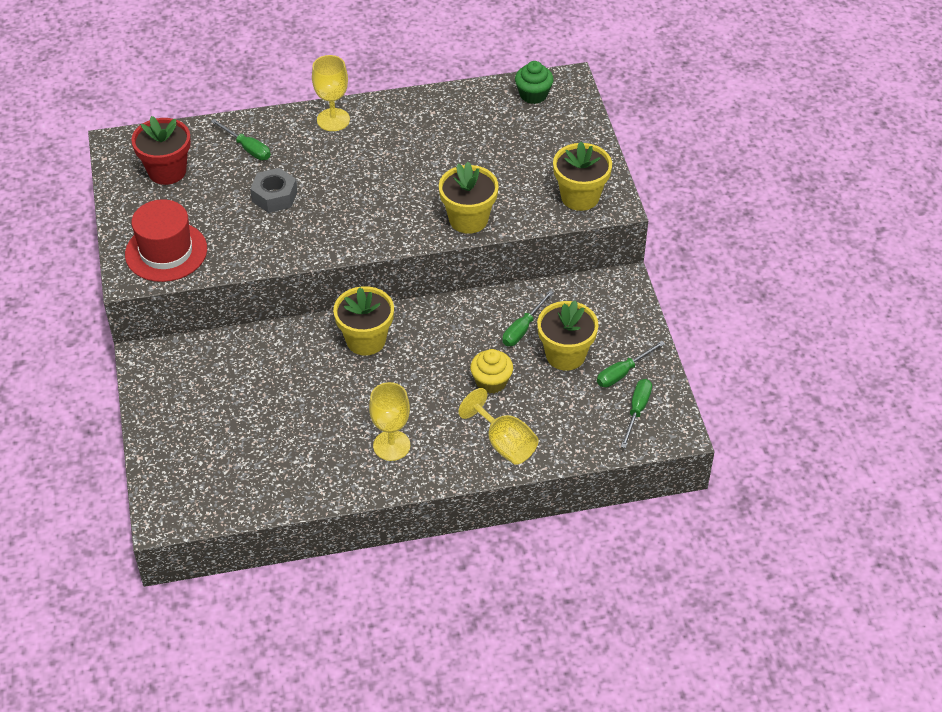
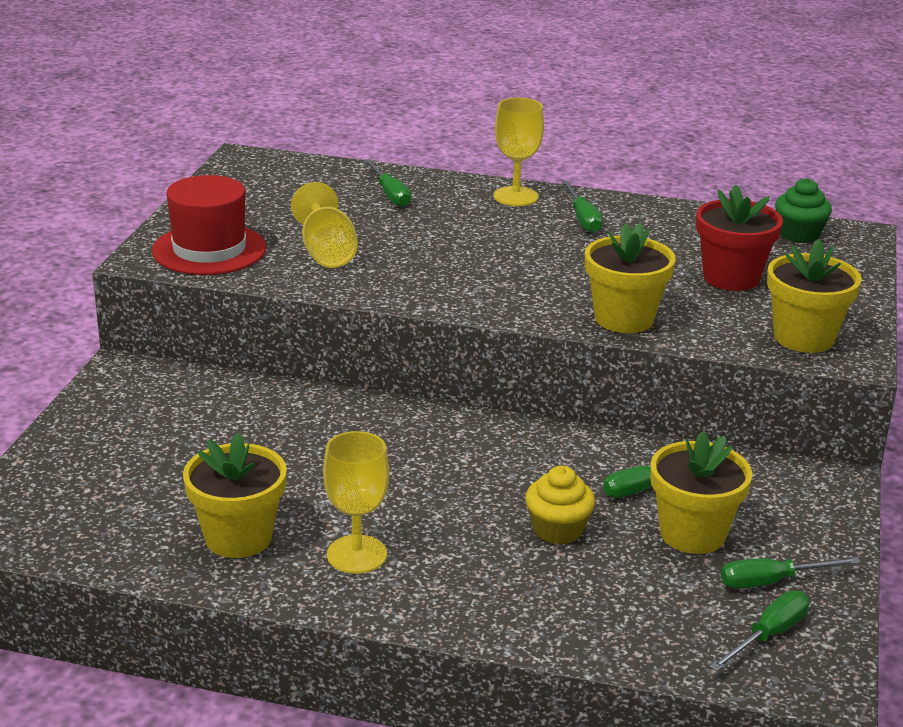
camera: 25 degrees right, 20 degrees down
red flower pot [131,116,191,185] -> red flower pot moved to [696,185,783,291]
grey nut [250,168,297,213] -> none
yellow flower pot [333,286,394,355] -> yellow flower pot moved to [183,432,287,558]
yellow goblet [458,388,539,465] -> yellow goblet moved to [291,182,358,268]
none -> green screwdriver [562,180,603,233]

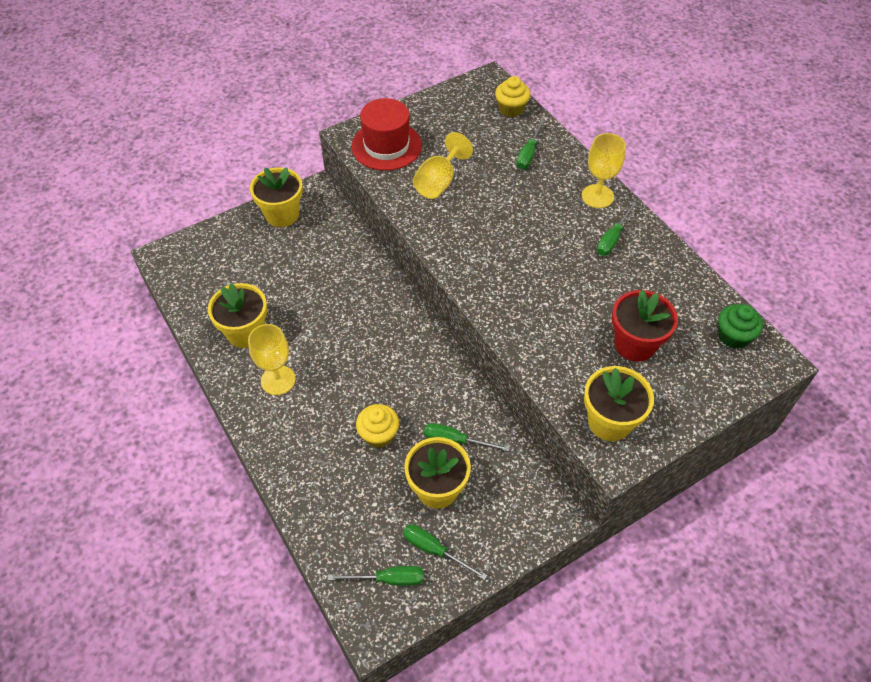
camera: 45 degrees right, 25 degrees up
yellow flower pot [585,223,676,333] -> yellow flower pot moved to [250,167,303,227]
none -> yellow cupcake [495,76,530,117]

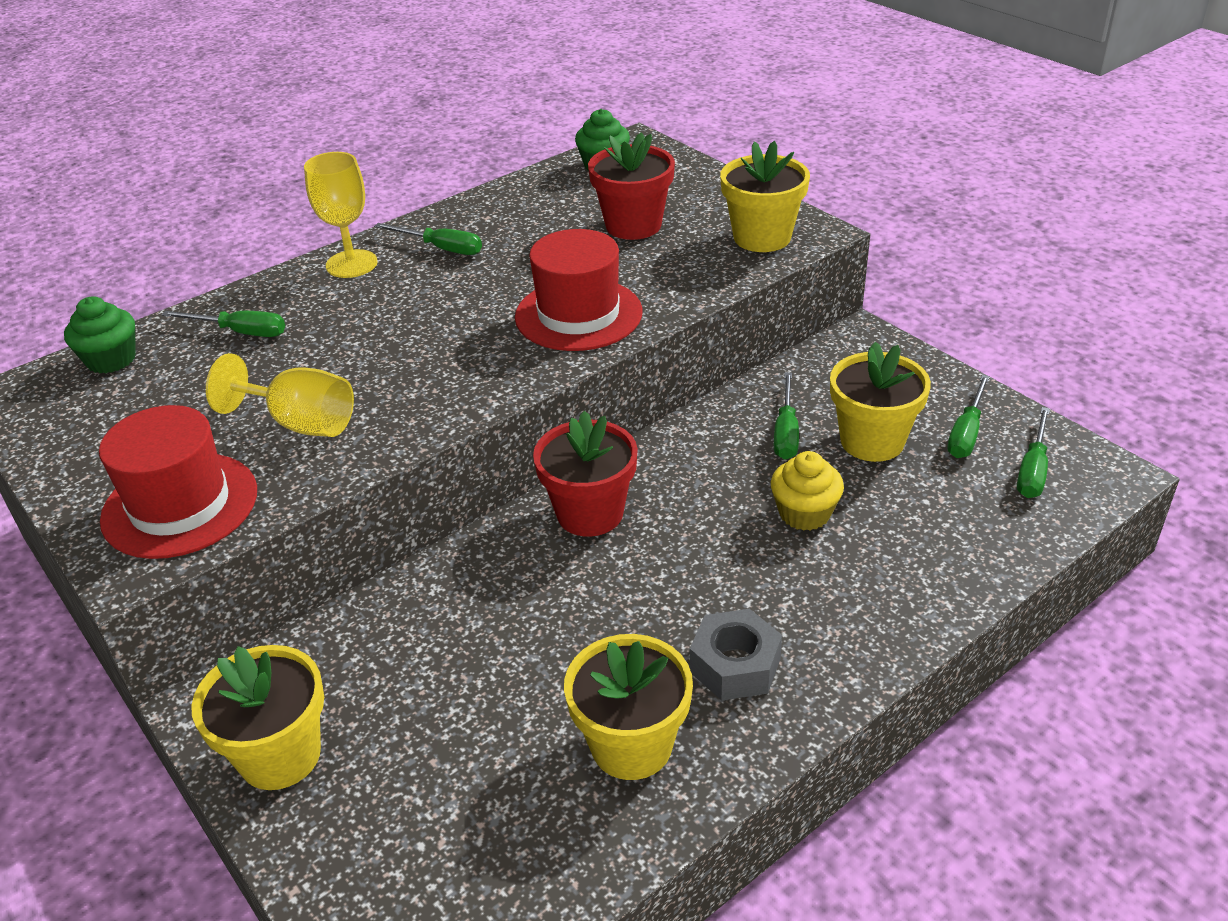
camera: 95 degrees left, 15 degrees down
yellow goblet [248,324,296,395] -> grey nut [690,609,782,701]
green screwdriver [328,566,424,586] -> green screwdriver turned 150 degrees counterclockwise [1017,407,1050,498]
yellow cupcake [495,76,530,117] -> green cupcake [64,296,136,374]
none -> red hat [515,229,643,351]
none -> red flower pot [533,411,638,537]

